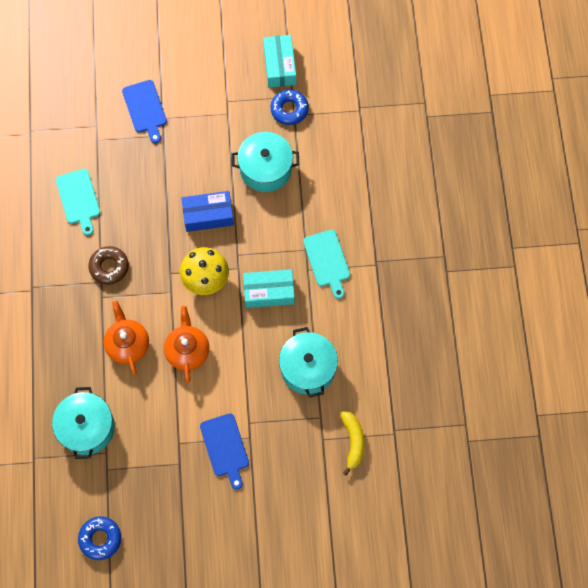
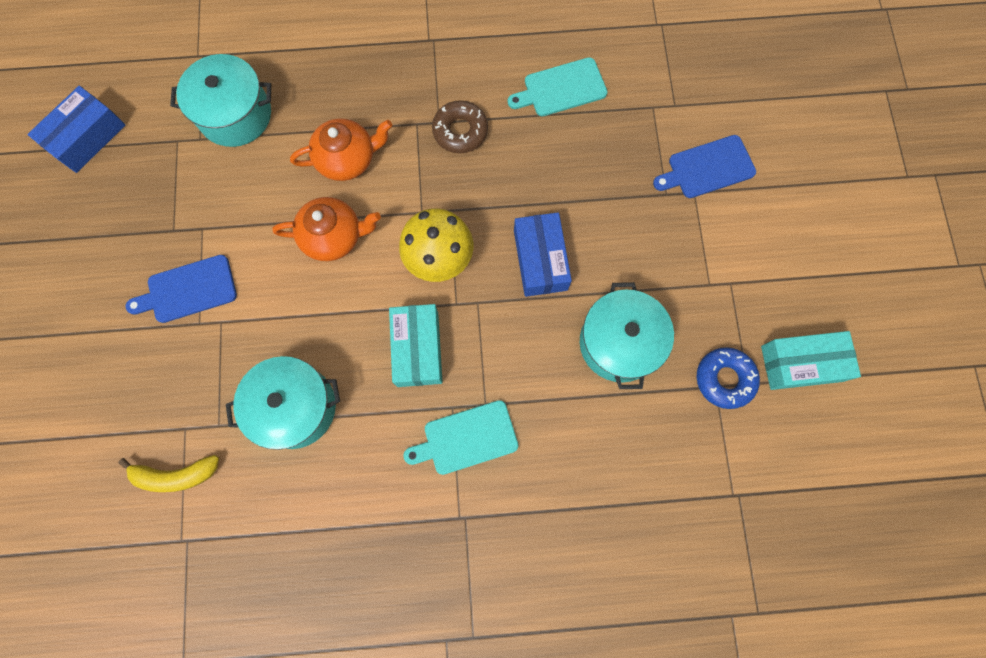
camera: 90 degrees right, 5 degrees up
blue donut [78,516,121,560] -> blue box [27,86,125,173]

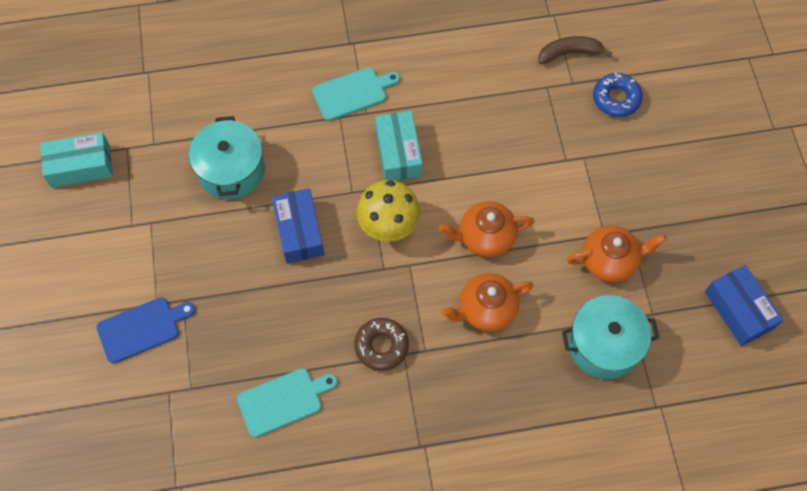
camera: 175 degrees right, 10 degrees down
blue box [27,86,125,173] -> blue box turned 60 degrees counterclockwise [705,265,783,346]
yellow banana [118,455,219,492] -> brown banana [539,36,612,64]
blue cutting board [126,255,237,323] -> none
turquoise pot [226,356,340,450] -> none
blue donut [697,347,760,409] -> blue donut moved to [593,72,643,117]
none -> orange teapot [567,226,667,282]

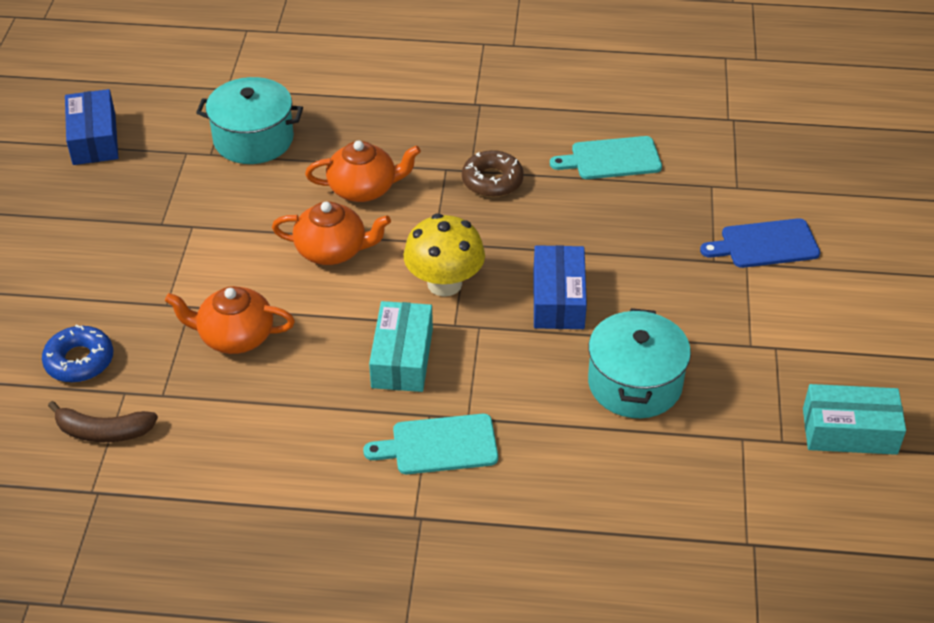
camera: 165 degrees left, 20 degrees down
orange teapot [567,226,667,282] -> orange teapot moved to [165,286,295,354]

